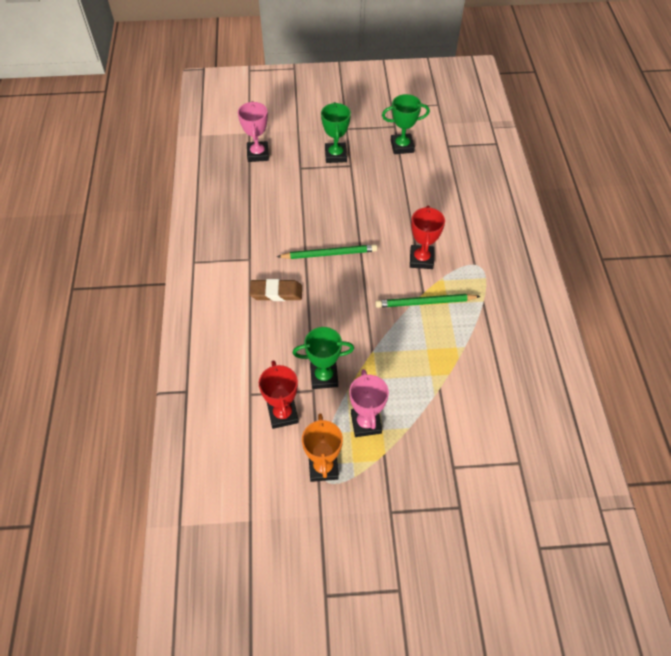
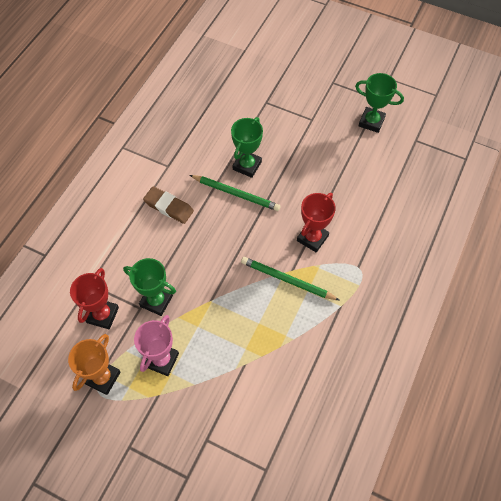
camera: 30 degrees right, 5 degrees up
pink trophy [238,101,269,162] -> none
green trophy [321,102,351,163] -> green trophy moved to [231,117,263,178]

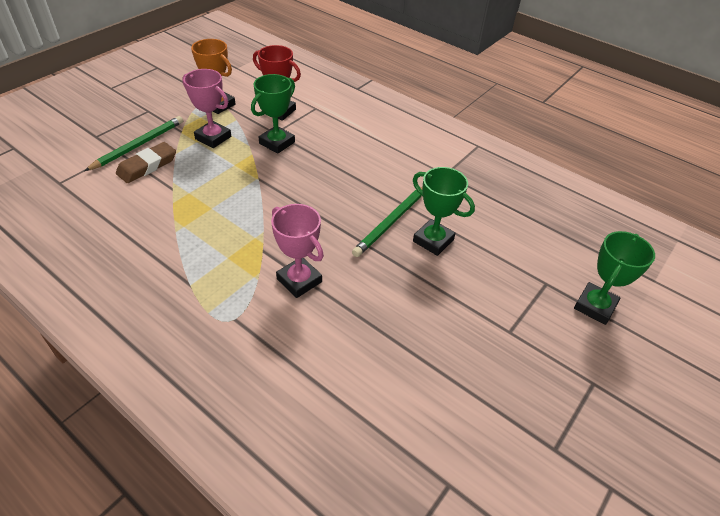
camera: 100 degrees right, 15 degrees down
brown eraser [143,186,194,224] -> brown eraser moved to [116,142,176,183]
green pencil [241,257,339,300] -> green pencil moved to [85,116,183,171]
red trophy [297,193,336,252] -> pink trophy [271,204,324,298]
green trophy [355,73,404,133] -> green trophy moved to [574,231,655,325]

